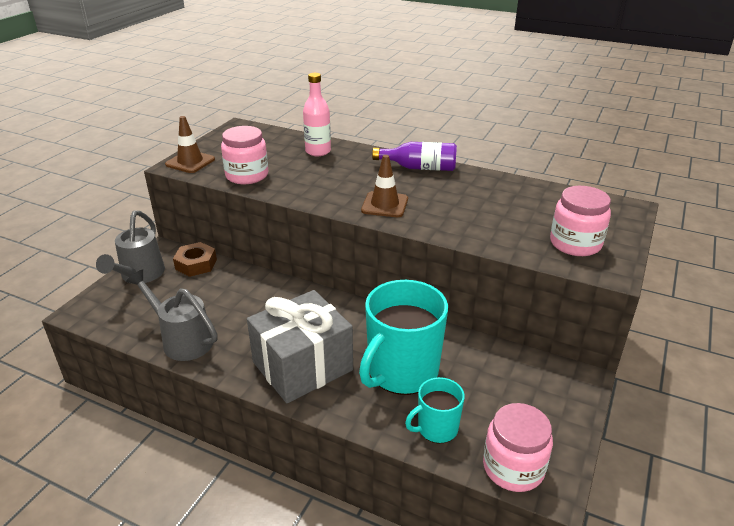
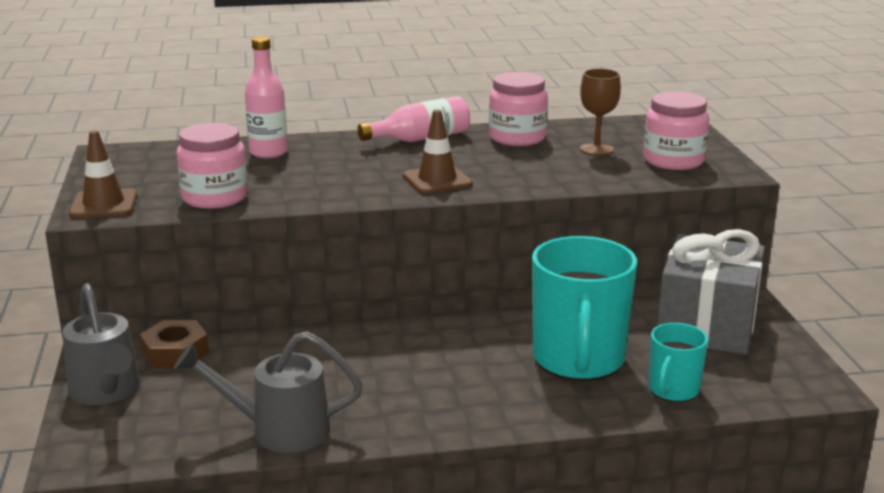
camera: 35 degrees left, 10 degrees down
grey gift [247,290,353,403] -> grey gift moved to [657,229,765,355]
purple bottle [372,142,457,171] -> pink bottle [357,96,470,142]
pink jar [483,403,553,492] -> pink jar moved to [489,72,548,146]
none -> brown goblet [580,69,621,155]

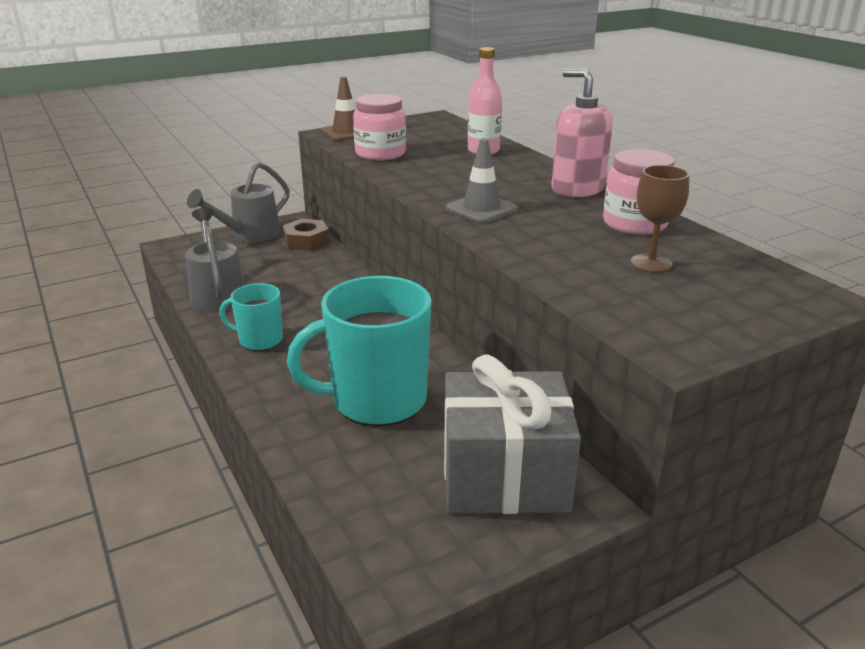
camera: 70 degrees right, 5 degrees up
pink bottle [357,96,470,142] -> pink soap dispenser [552,69,613,197]
brown traffic cone [403,109,473,194] -> grey traffic cone [446,138,518,223]
pink jar [644,91,709,170] -> none
turquoise mug [649,323,708,402] -> turquoise mug moved to [219,283,283,351]

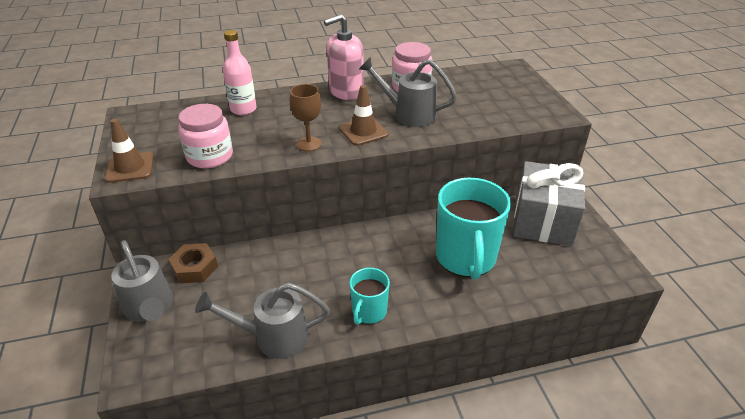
camera: 75 degrees left, 10 degrees up
grey traffic cone [446,138,518,223] -> brown traffic cone [339,85,388,146]
brown goblet [631,165,689,273] -> brown goblet moved to [290,84,322,151]
none -> grey watering can [359,57,457,127]

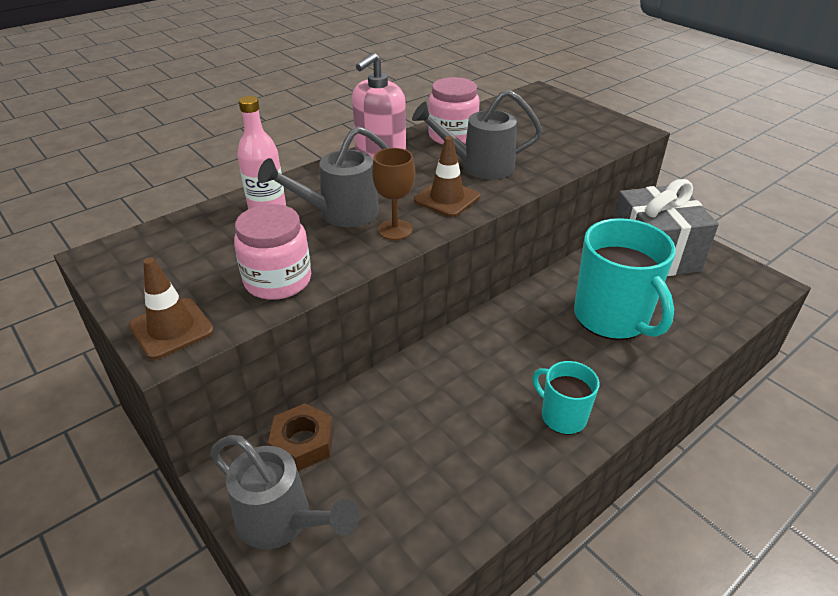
camera: 25 degrees left, 0 degrees up
grey watering can [195,283,330,359] -> grey watering can moved to [258,126,389,227]
turquoise mug [350,268,390,325] -> turquoise mug turned 135 degrees clockwise [533,361,599,435]

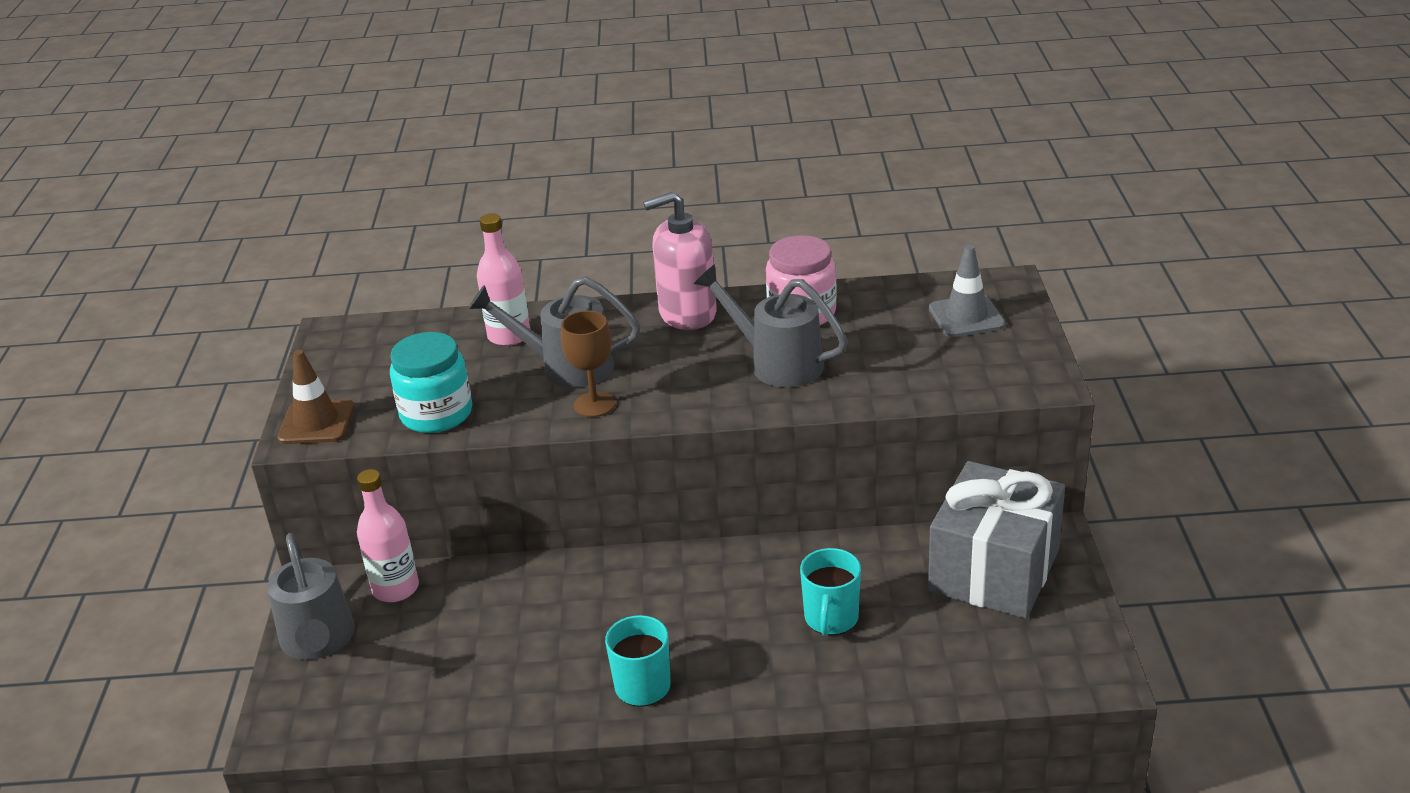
camera: 40 degrees right, 5 degrees down
pink jar [234,204,311,300] -> turquoise jar [390,332,472,433]
brown nut [268,403,334,471] -> pink bottle [357,469,419,602]
brown traffic cone [414,136,480,217] -> none
turquoise mug [574,218,676,340] -> turquoise mug [800,548,861,636], size x0.52
none -> grey traffic cone [929,245,1005,337]

